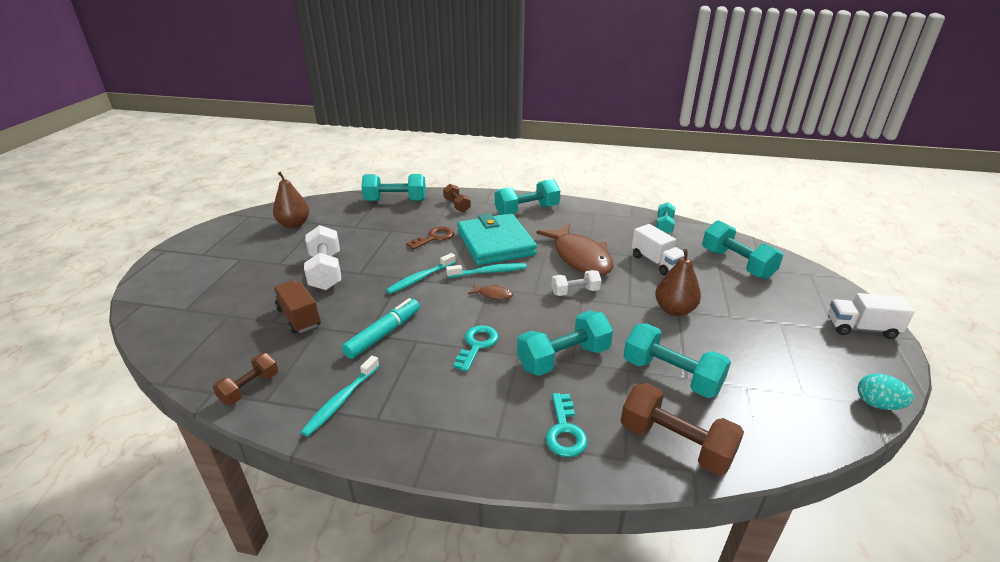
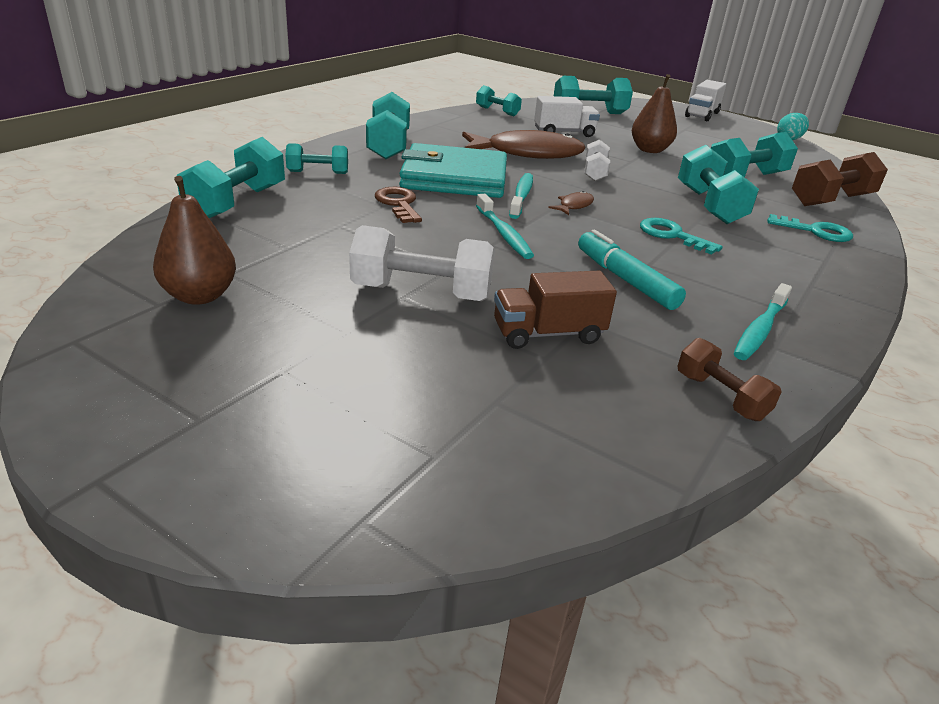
camera: 70 degrees left, 0 degrees up
turquoise toothbrush [301,356,379,437] -> turquoise toothbrush turned 75 degrees clockwise [734,283,792,360]
brown dumbbell [443,184,471,212] -> turquoise dumbbell [285,143,348,174]

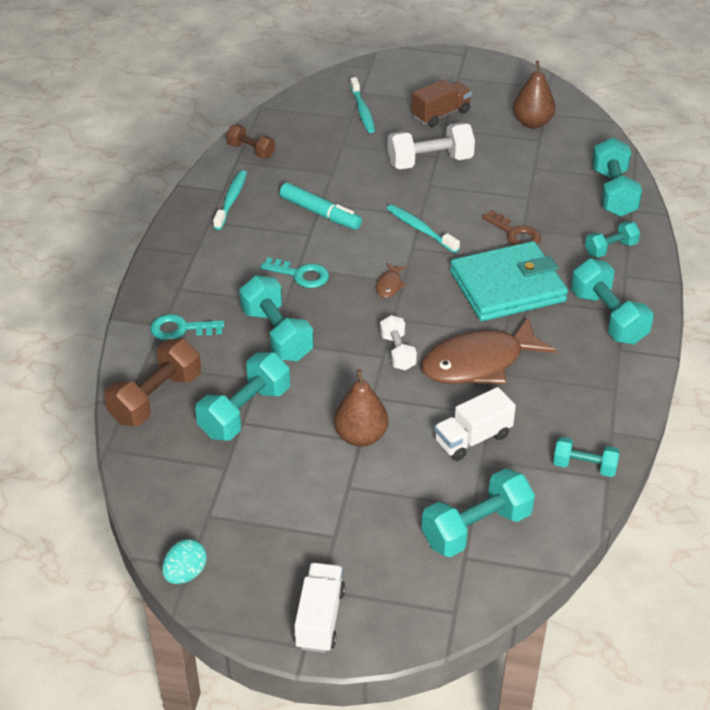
camera: 160 degrees right, 10 degrees up
brown truck [494,271,617,349] -> brown truck moved to [411,79,472,127]
turquoise toothbrush [509,173,533,219] -> turquoise toothbrush moved to [350,77,375,133]

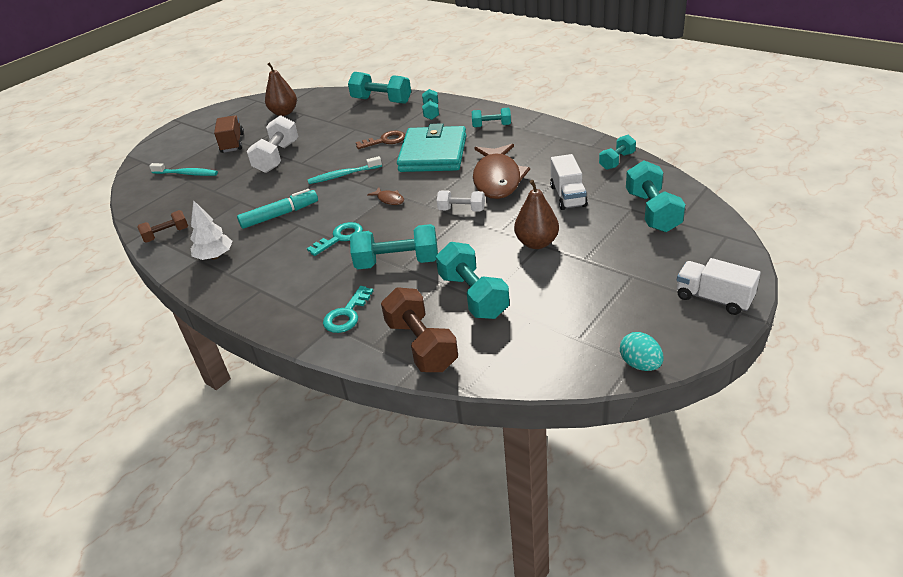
camera: 60 degrees left, 5 degrees down
turquoise toothbrush [213,170,247,230] -> white tree [190,200,232,260]
turquoise dumbbell [571,258,654,344] -> turquoise dumbbell [472,108,511,128], size x0.60

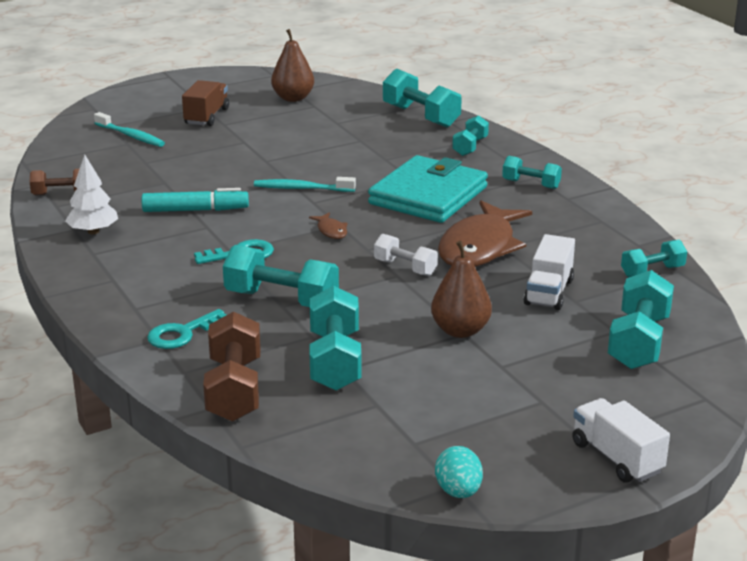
camera: 20 degrees right, 10 degrees down
white dumbbell [247,115,298,173] -> none
brown key [356,131,405,149] -> none

